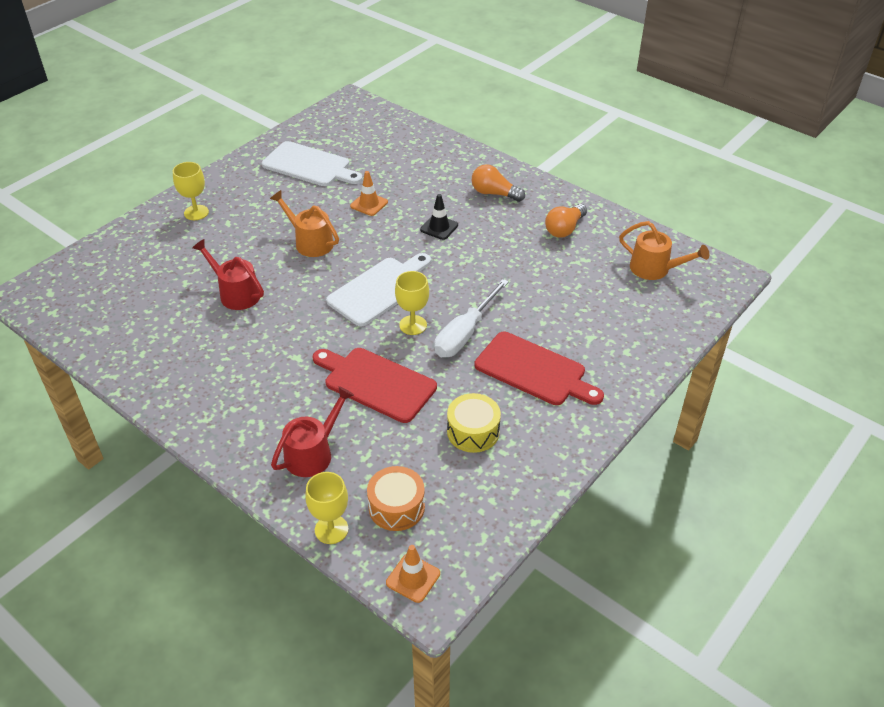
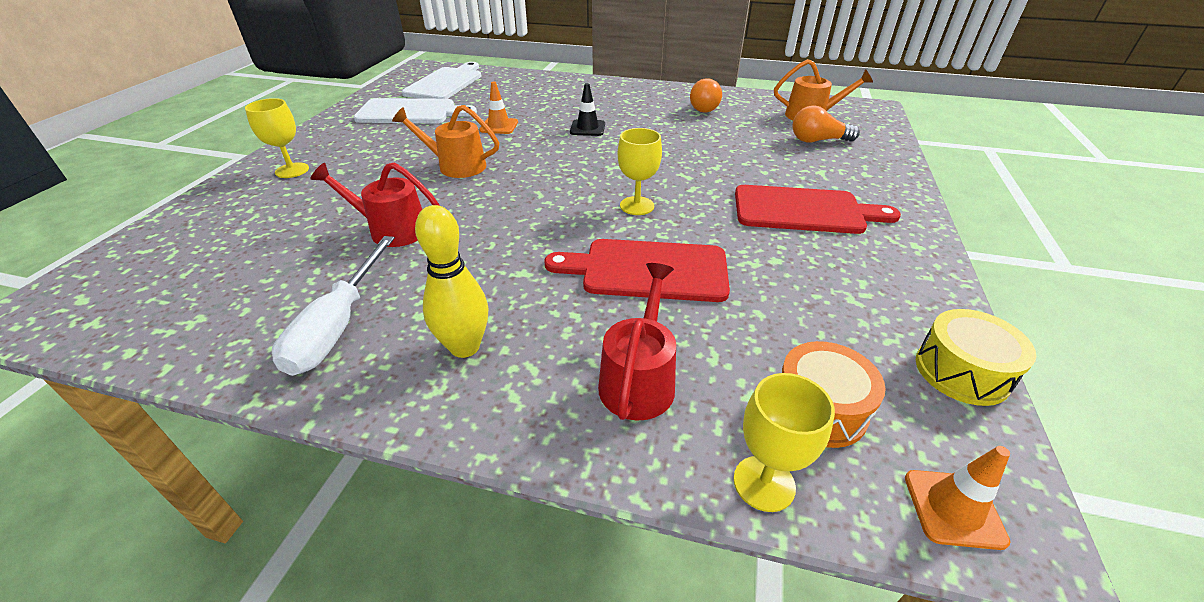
camera: 25 degrees left, 5 degrees down
white cutting board [326,253,431,326] -> white cutting board moved to [402,62,481,99]
white screwdriver [434,279,509,357] -> white screwdriver moved to [272,236,395,376]
yellow drum [447,393,501,453] -> yellow drum moved to [916,309,1036,406]
orange light bulb [472,164,525,202] -> orange light bulb moved to [792,105,860,143]
none -> yellow bowling pin [415,205,488,358]

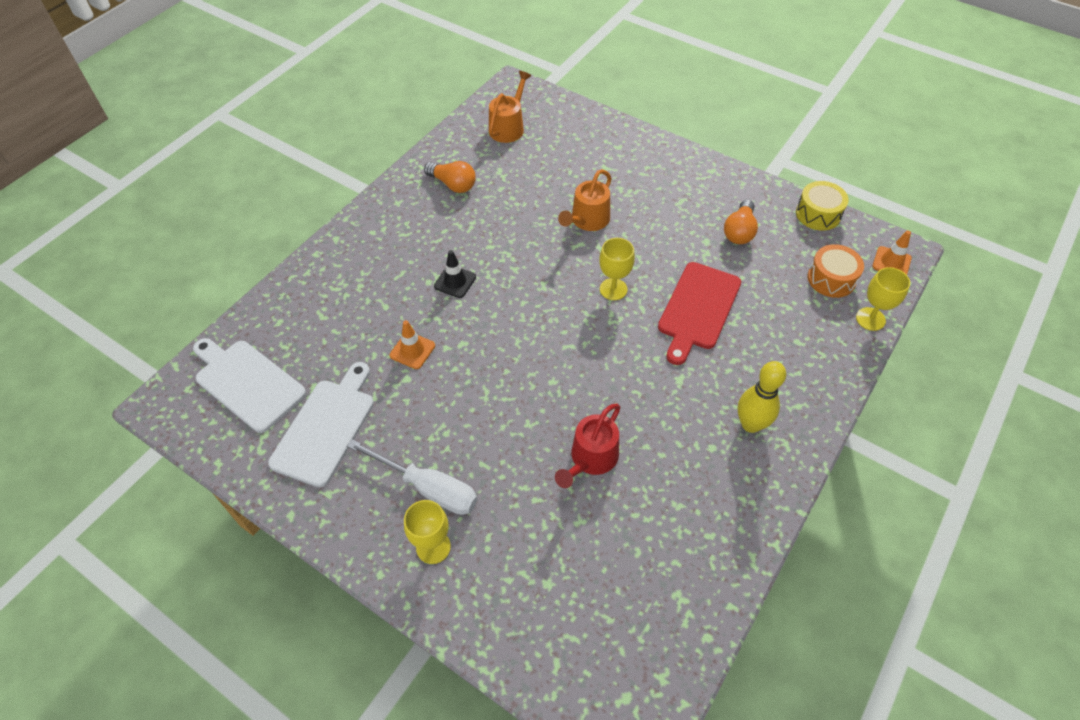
camera: 70 degrees left, 15 degrees up
white screwdriver [272,236,395,376] -> white screwdriver moved to [347,440,478,515]
orange watering can [392,105,499,178] -> orange watering can moved to [558,169,612,231]
red watering can [598,263,676,421] -> none
red cutting board [735,185,901,234] -> none
orange light bulb [792,105,860,143] -> orange light bulb moved to [724,200,758,244]

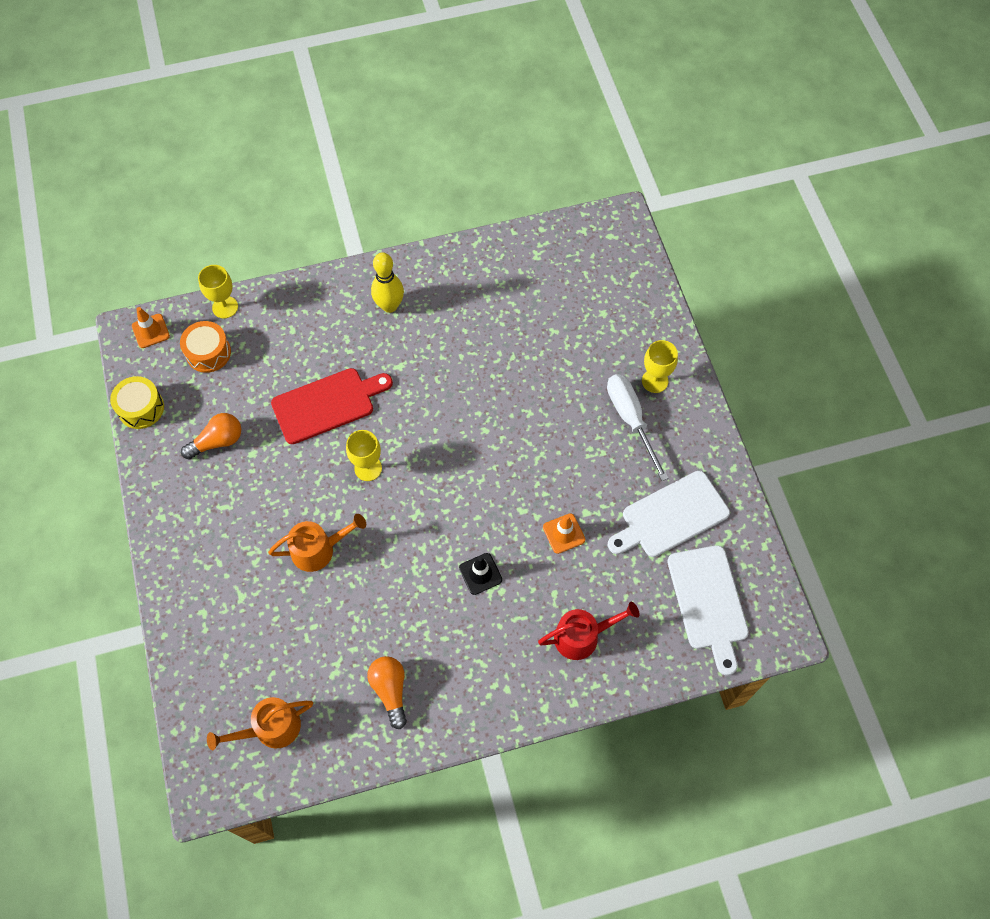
camera: 140 degrees left, 10 degrees up
red watering can [555,403,620,488] -> red watering can moved to [538,602,640,660]

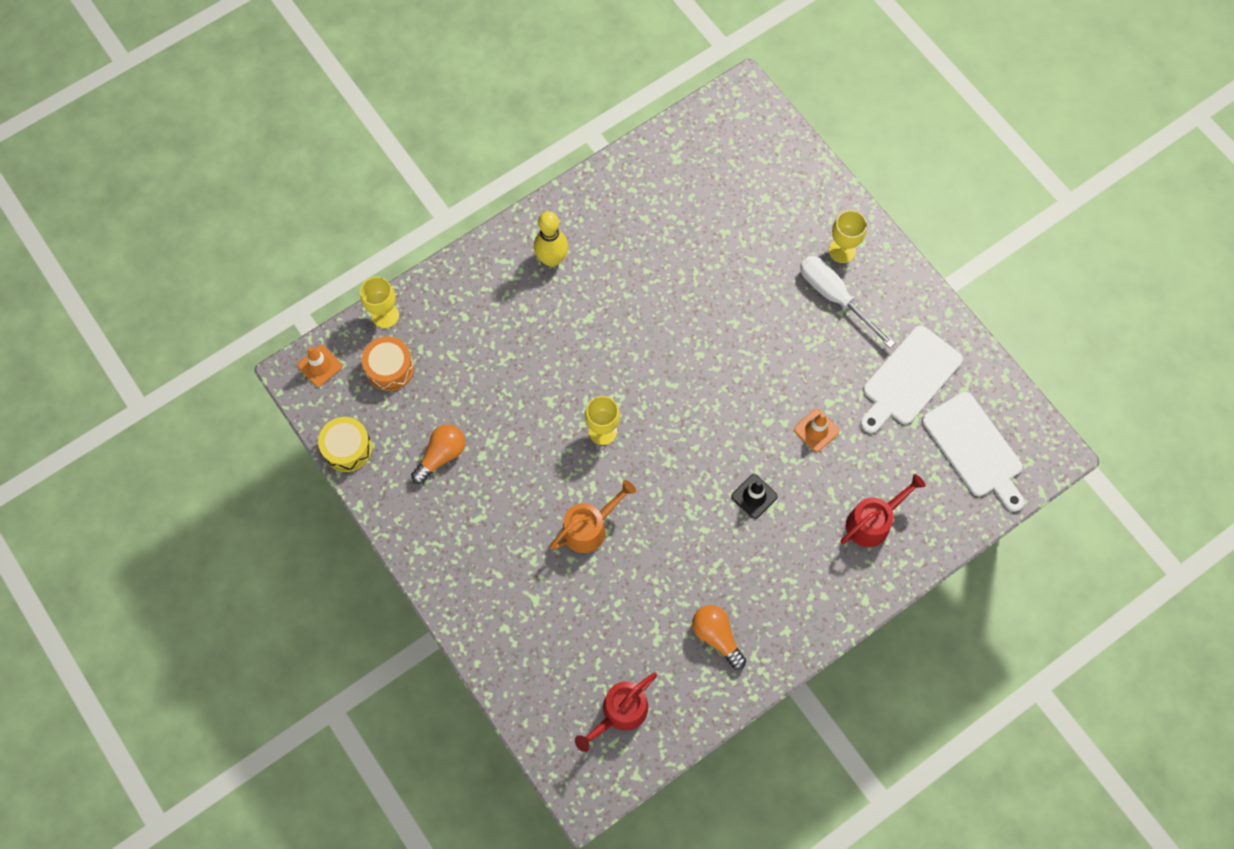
camera: 20 degrees left, 5 degrees up
orange watering can [207,697,313,750] -> red watering can [575,673,657,752]
red cutting board [271,368,393,444] -> none

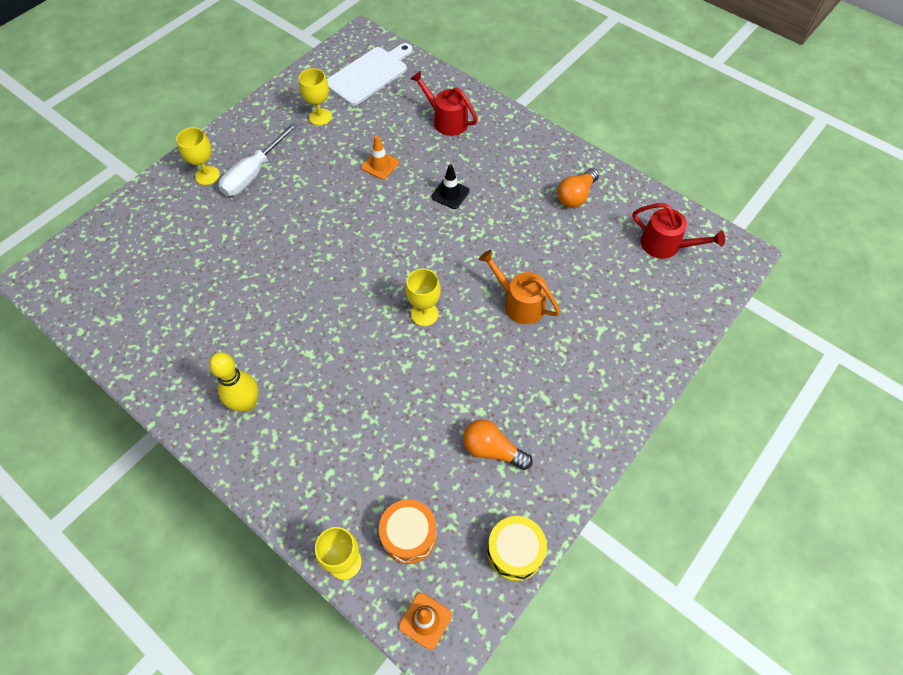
camera: 105 degrees left, 10 degrees down
white cutting board [860,325,963,433] -> yellow goblet [299,68,332,126]

